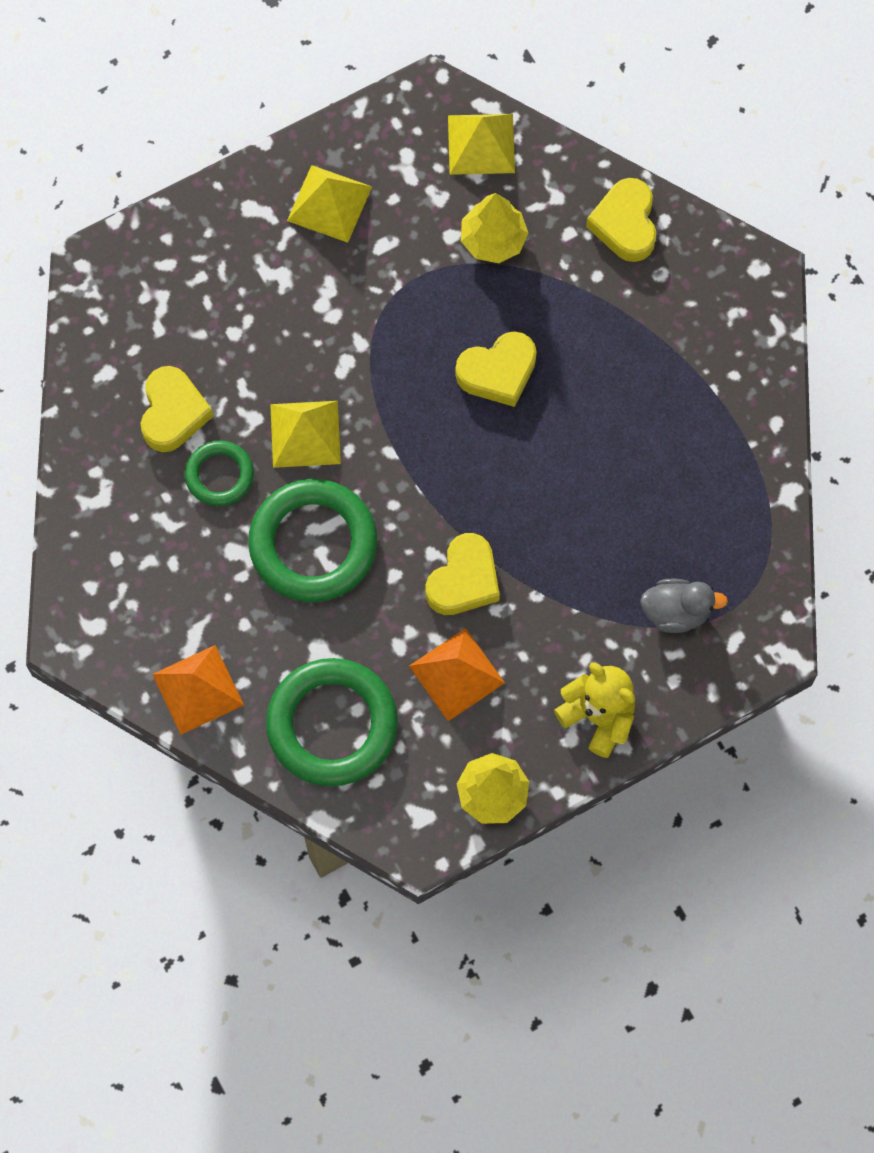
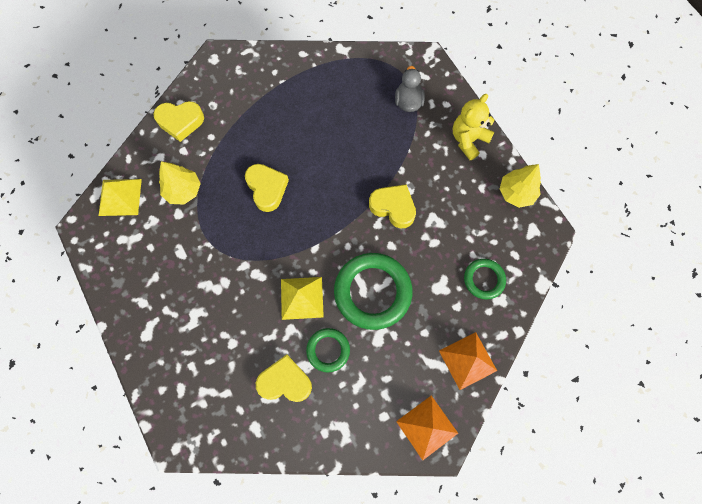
camera: 90 degrees left, 0 degrees up
green ring [266,658,398,786] -> green ring [464,259,506,300], size x0.54
yellow pyramid [287,165,372,243] -> none
orange pyramid [409,628,505,721] -> orange pyramid moved to [396,395,458,460]

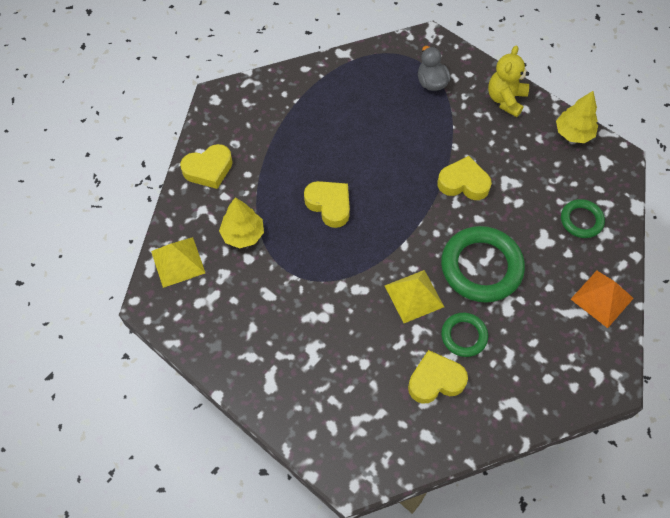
camera: 20 degrees left, 10 degrees down
orange pyramid [396,395,458,460] -> none

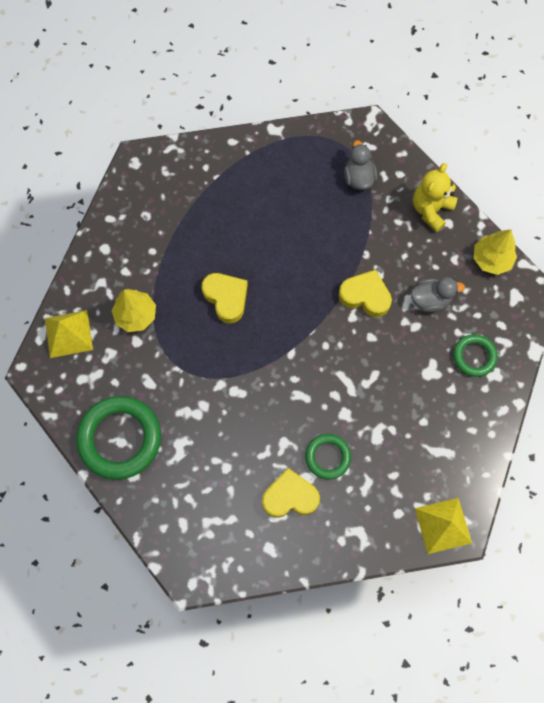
camera: 10 degrees right, 10 degrees up
yellow heart [180,144,233,189] -> none
yellow pyramid [385,270,444,323] -> yellow pyramid moved to [415,498,472,554]
green ring [441,226,525,303] -> green ring moved to [76,396,161,480]
orange pyramid [571,271,634,328] -> none
none -> grey duck [411,277,465,313]

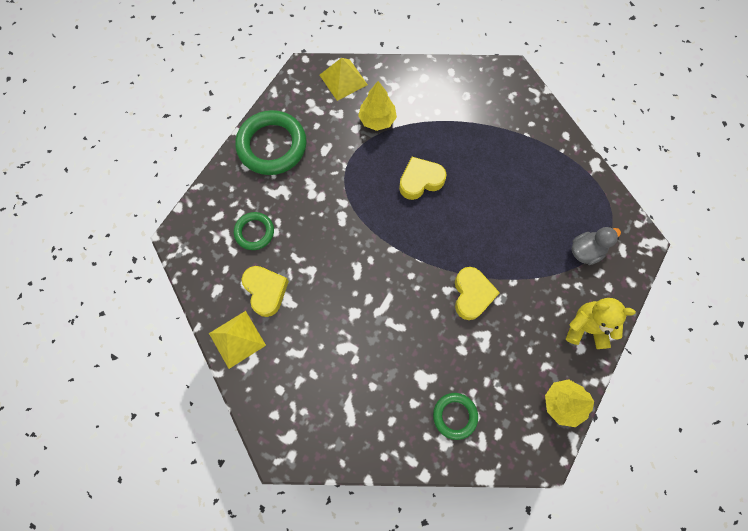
camera: 70 degrees right, 0 degrees up
yellow heart [202,273,248,323] -> yellow heart turned 150 degrees counterclockwise [399,157,447,200]
green ring [305,434,351,480] -> green ring moved to [234,212,274,250]
grey duck [411,277,465,313] -> none
yellow pyramid [415,498,472,554] -> yellow pyramid moved to [209,311,266,369]

